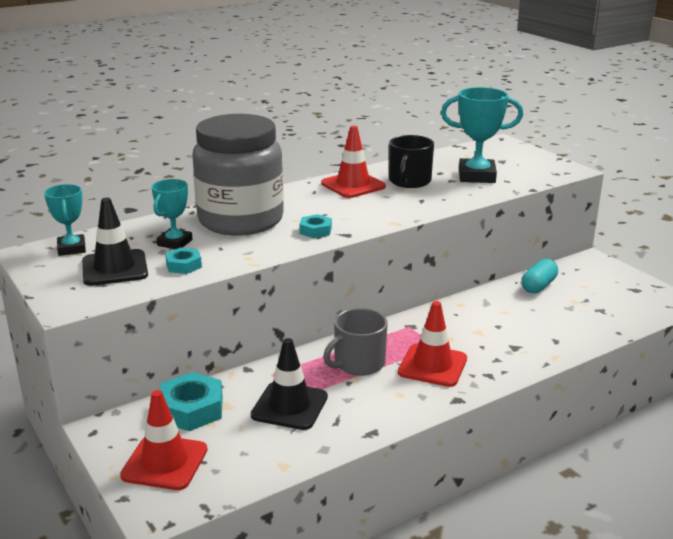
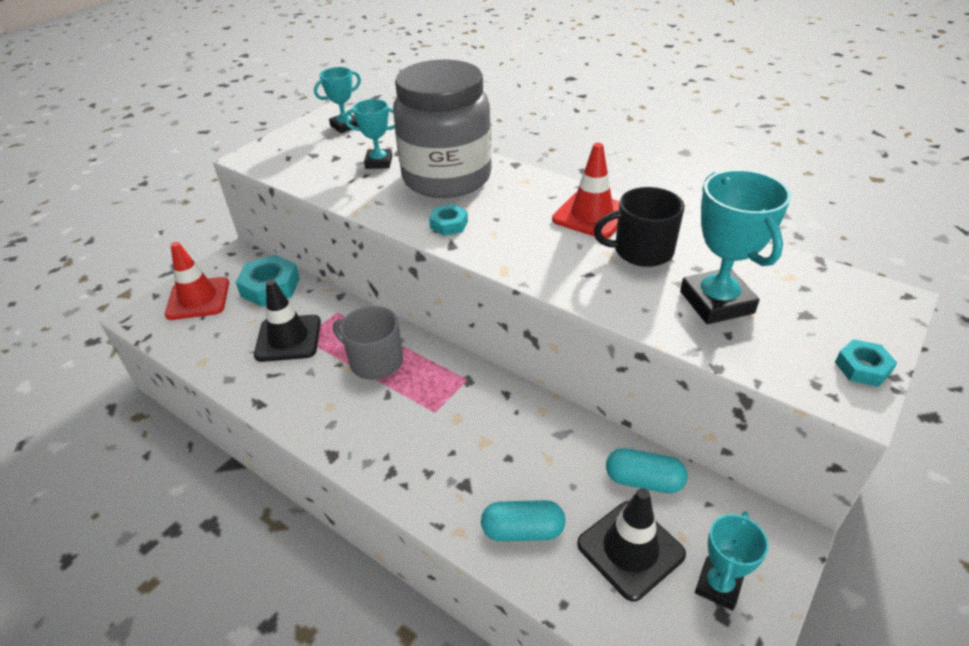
camera: 70 degrees right, 15 degrees up
black traffic cone [82,198,148,286] -> black traffic cone moved to [577,488,686,601]
turquoise nut [165,248,202,274] -> turquoise nut moved to [835,339,897,387]
red traffic cone [398,301,467,387] -> none
none -> turquoise capsule [481,500,566,541]
none -> turquoise trophy [695,511,769,611]

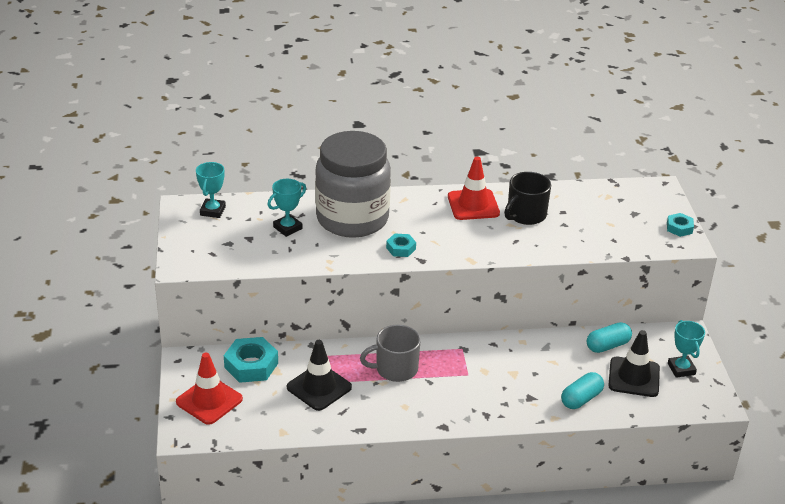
camera: 45 degrees left, 5 degrees down
turquoise trophy [680,170,791,324] -> none

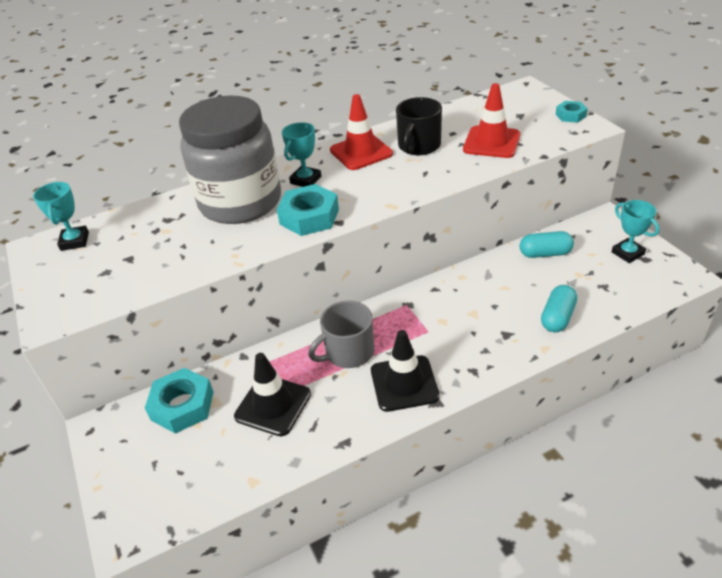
camera: 15 degrees left, 5 degrees up
red traffic cone [176,353,243,425] -> red traffic cone moved to [463,83,520,158]
turquoise trophy [268,179,306,237] -> turquoise trophy moved to [282,122,321,187]
turquoise nut [386,233,416,257] -> turquoise nut [277,184,339,236], size x1.78
turquoise capsule [587,322,632,353] -> turquoise capsule turned 45 degrees clockwise [520,231,574,258]
black traffic cone [608,330,660,397] -> black traffic cone moved to [371,330,440,412]

